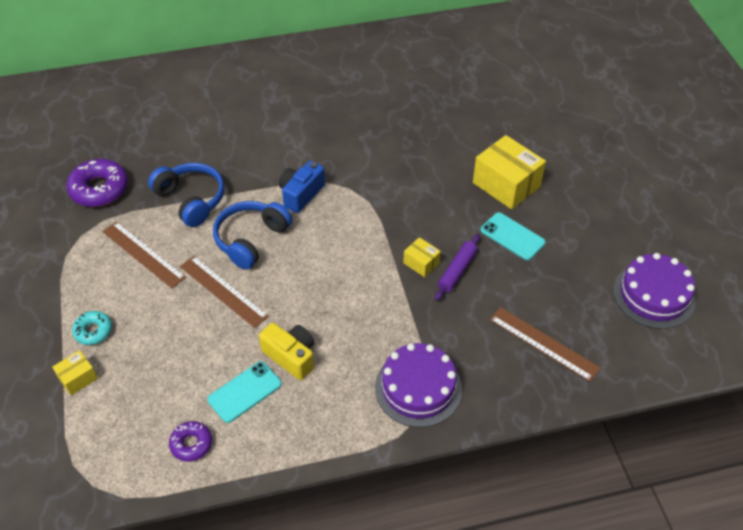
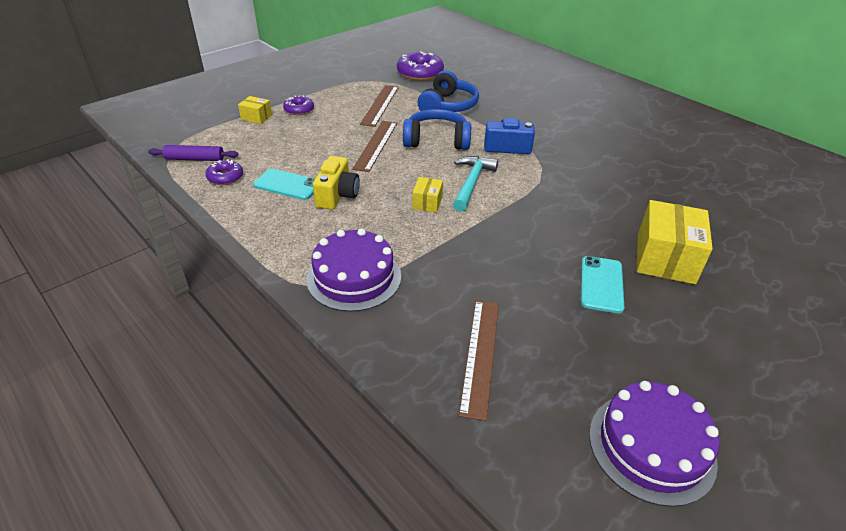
camera: 60 degrees right, 10 degrees down
turquoise donut [72,311,112,345] -> purple donut [283,95,314,115]
yellow box [403,237,441,277] -> yellow box moved to [412,177,443,213]
purple rolling pin [435,234,480,301] -> purple rolling pin moved to [148,145,238,161]
none -> turquoise hammer [453,156,498,212]

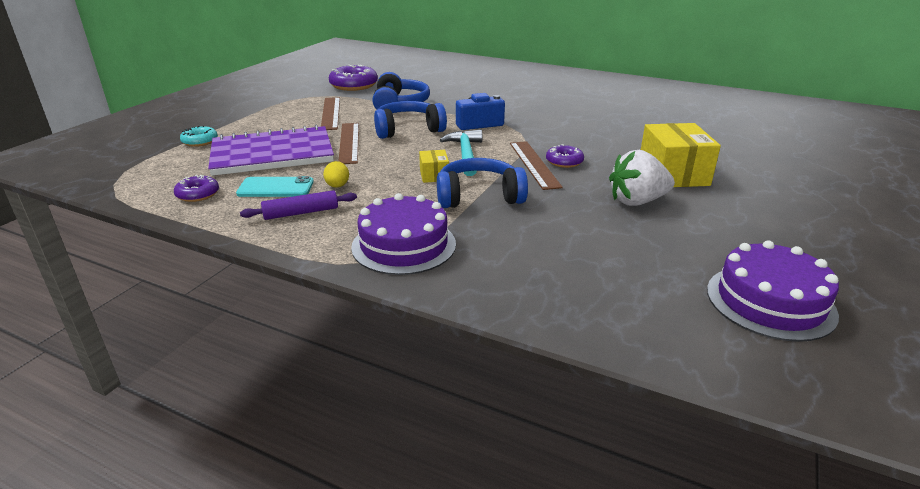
camera: 20 degrees left, 10 degrees down
purple rolling pin [148,145,238,161] -> purple rolling pin moved to [240,190,357,220]
yellow box [238,96,272,124] -> turquoise donut [180,125,218,147]
purple donut [283,95,314,115] -> purple donut moved to [546,144,584,168]
yellow camera [313,156,360,210] -> yellow egg [323,161,349,188]
brown ruler [459,300,499,421] -> brown ruler moved to [510,141,563,190]
turquoise phone [581,256,625,314] -> white strawberry [609,150,675,206]
none -> purple notebook [208,125,334,176]
none -> blue headphones [437,158,528,208]

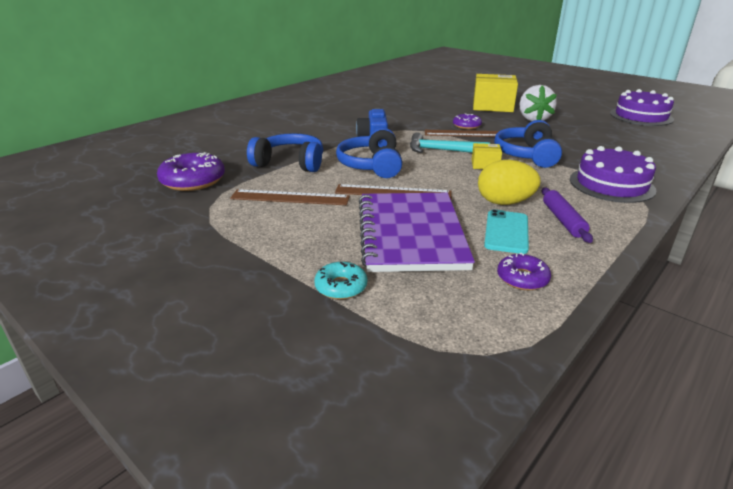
camera: 75 degrees left, 0 degrees up
yellow egg [323,161,349,188] -> yellow egg [478,160,541,205], size x1.80

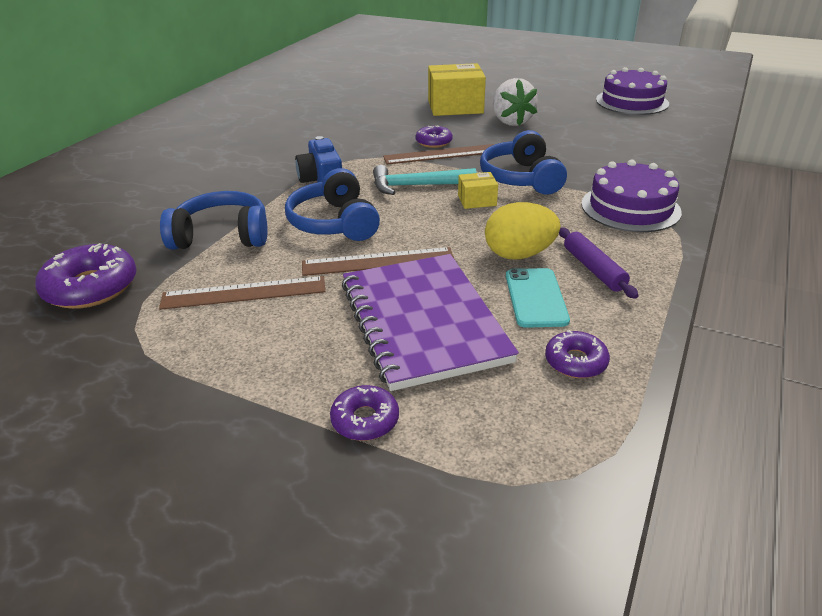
camera: 15 degrees left, 5 degrees up
turquoise donut [314,262,367,300] -> purple donut [330,385,399,441]

